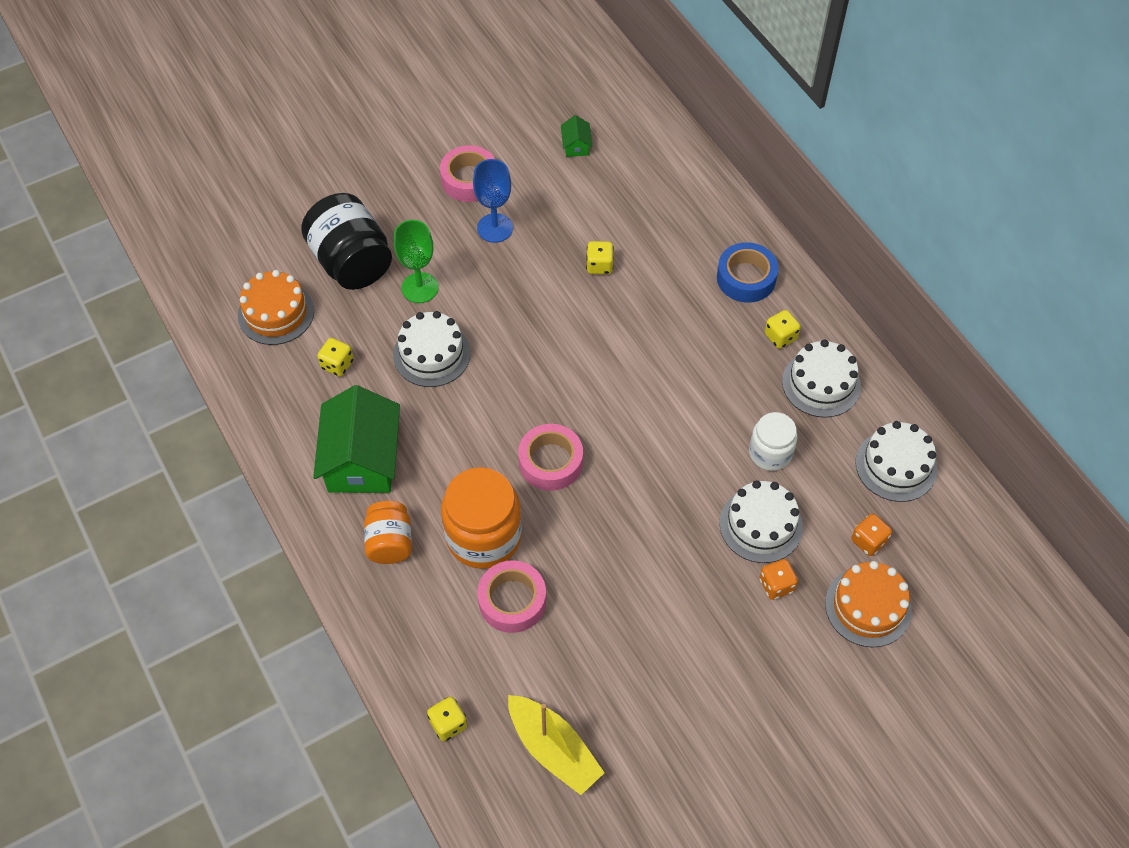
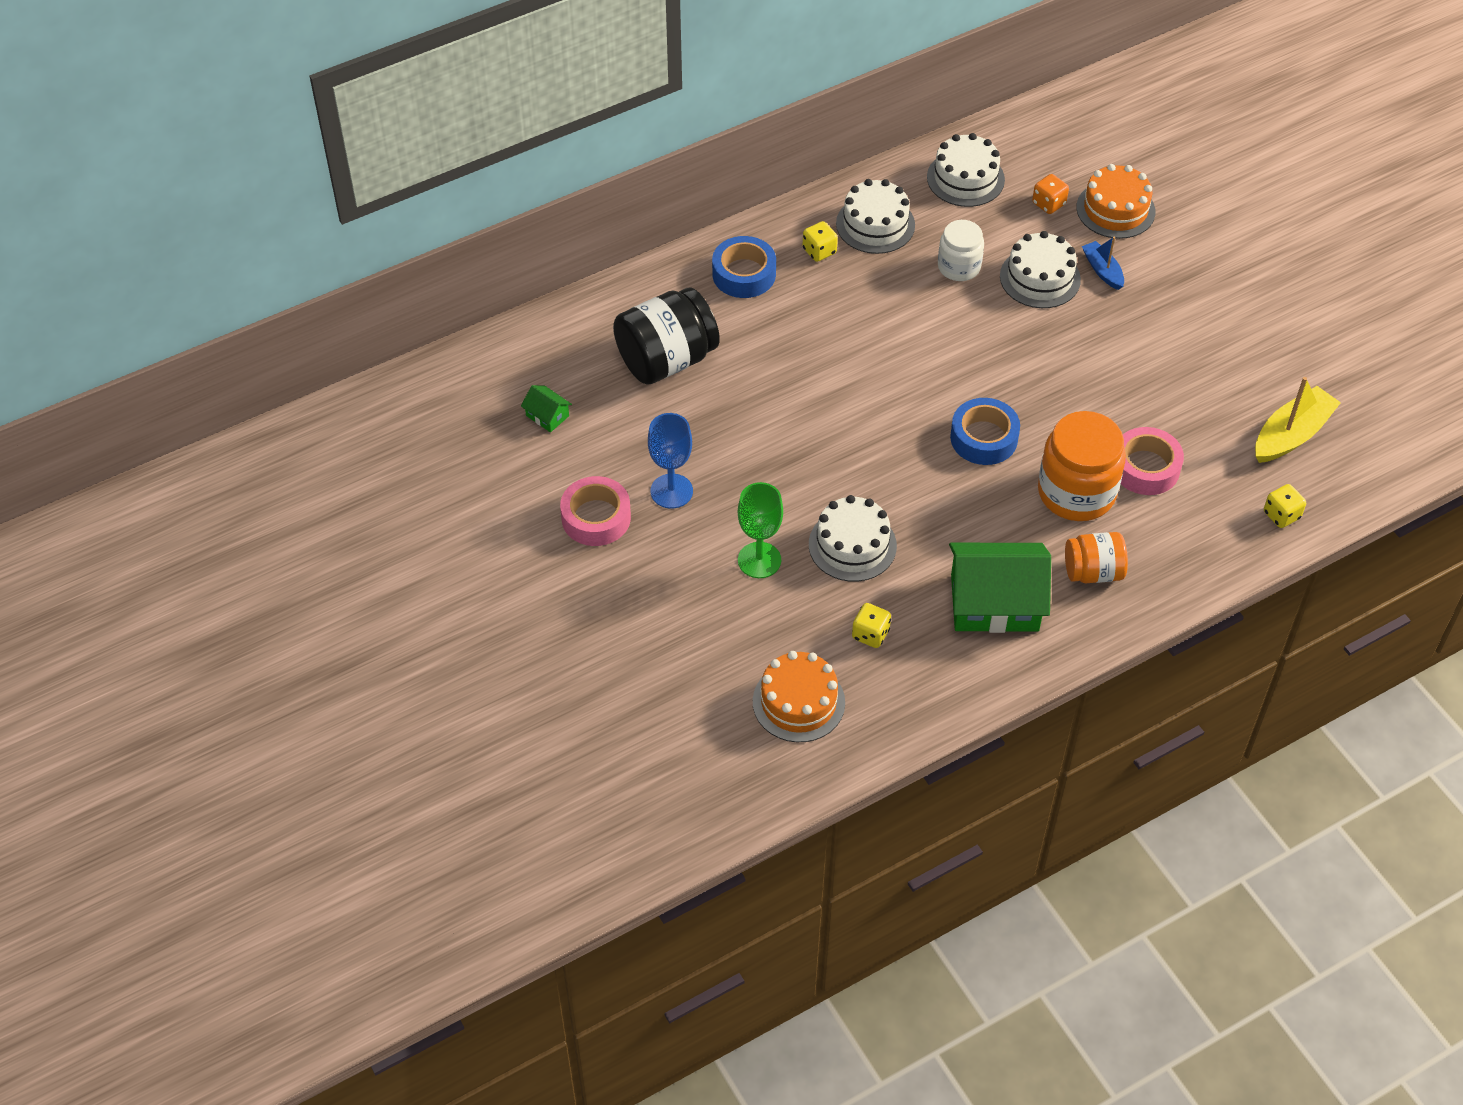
camera: 90 degrees left, 5 degrees down
black jar [301,193,392,290] -> black jar moved to [613,288,720,385]
pink tape [518,424,583,491] -> blue tape [950,398,1020,465]
green house [561,115,592,157] -> green house turned 45 degrees clockwise [521,385,572,432]
yellow dice [586,241,614,274] -> none
orange dice [759,559,798,600] -> blue boat [1082,237,1124,290]

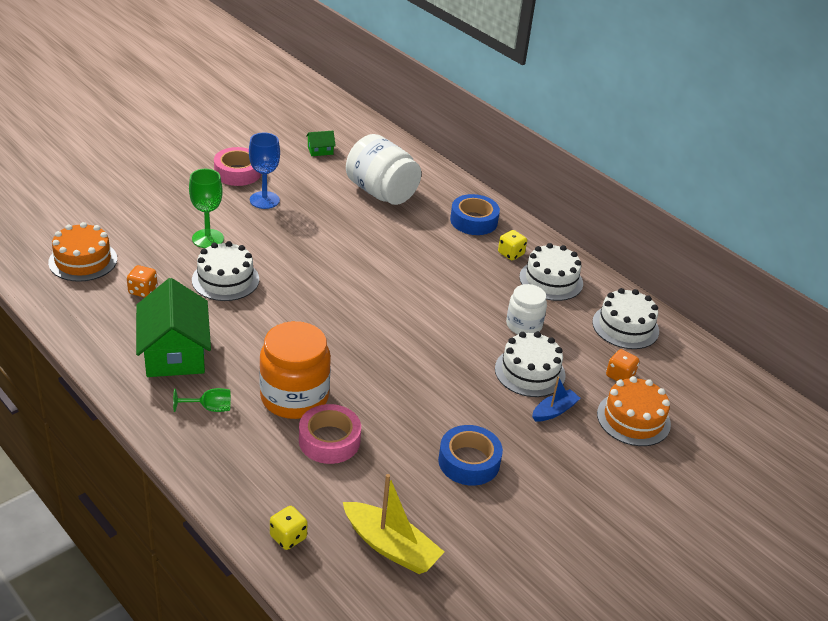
camera: 75 degrees right, 15 degrees down
green house [521,385,572,432] -> green house turned 45 degrees clockwise [306,131,336,156]
black jar [613,288,720,385] -> white jar [346,134,421,205]
yellow dice [852,603,891,648] -> orange dice [127,265,157,298]
blue tape [950,398,1020,465] -> blue tape moved to [438,425,503,486]
orange jar [1065,532,1128,583] -> green goblet [173,388,231,412]

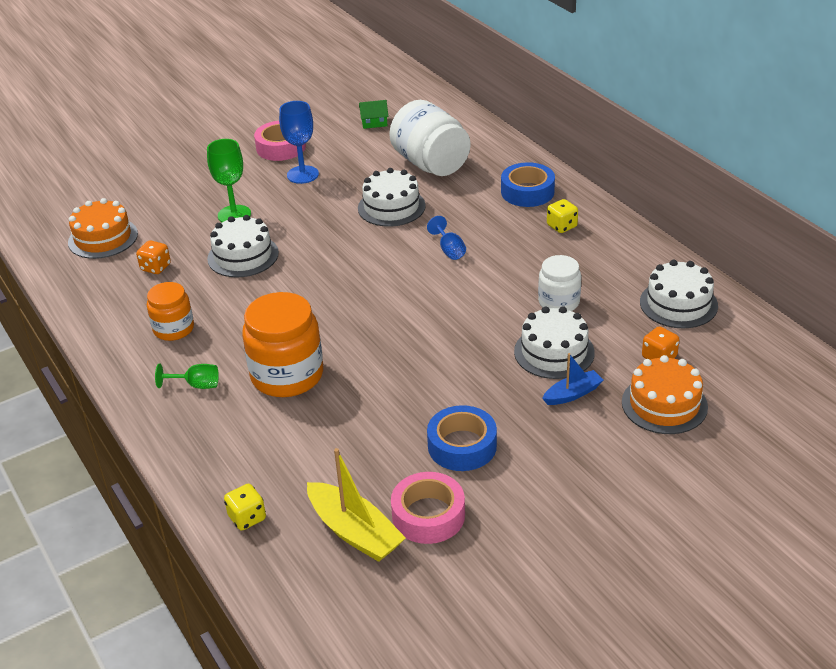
camera: 15 degrees right, 0 degrees up
green house [136,278,211,377] -> orange jar [147,282,194,341]
pink tape [299,404,361,464] -> pink tape moved to [391,472,465,544]
white cake [519,243,583,301] -> white cake moved to [358,168,426,227]
none -> blue goblet [427,216,466,260]

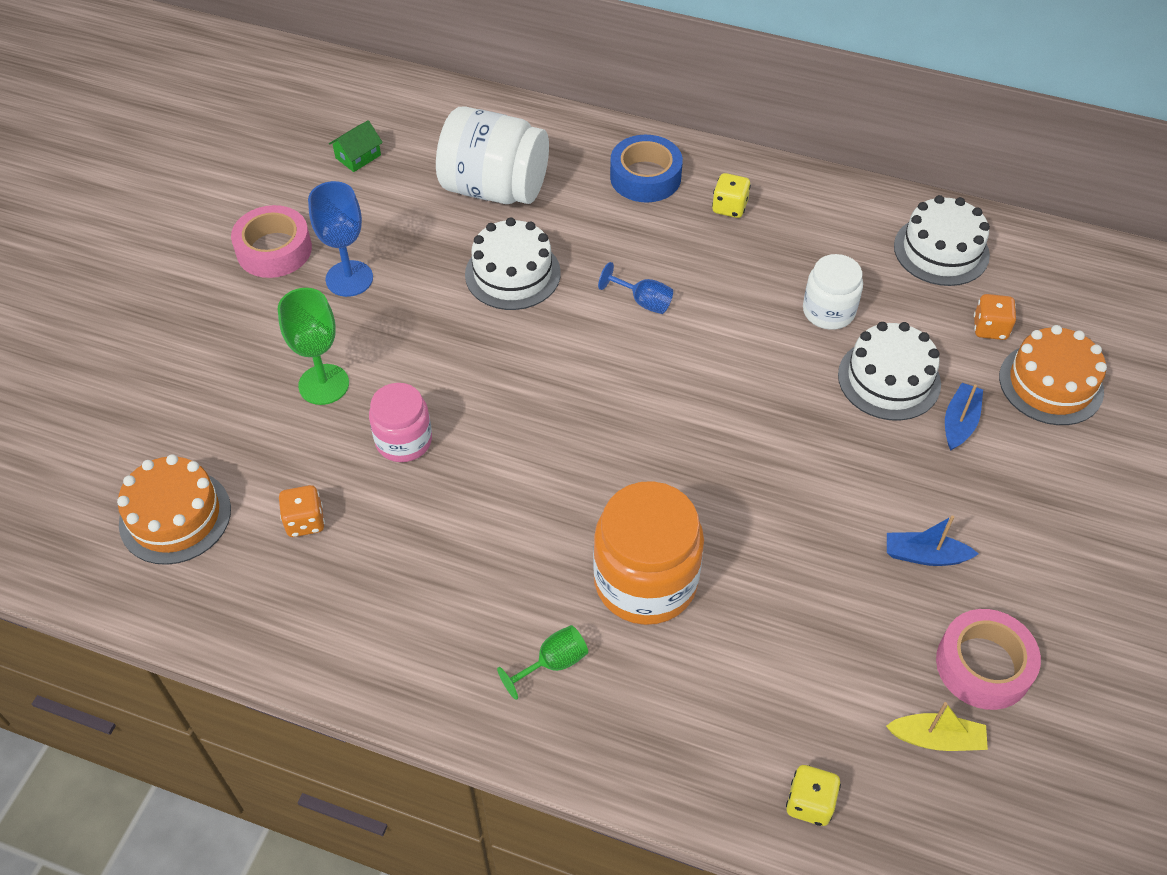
camera: 40 degrees left, 15 degrees up
orange jar [147,282,194,341] -> none
white cake [207,215,279,277] -> pink jar [369,383,432,462]
yellow boat [307,448,406,562] -> yellow boat [886,702,988,751], size x0.59
blue tape [427,405,497,471] -> blue boat [887,515,979,566]

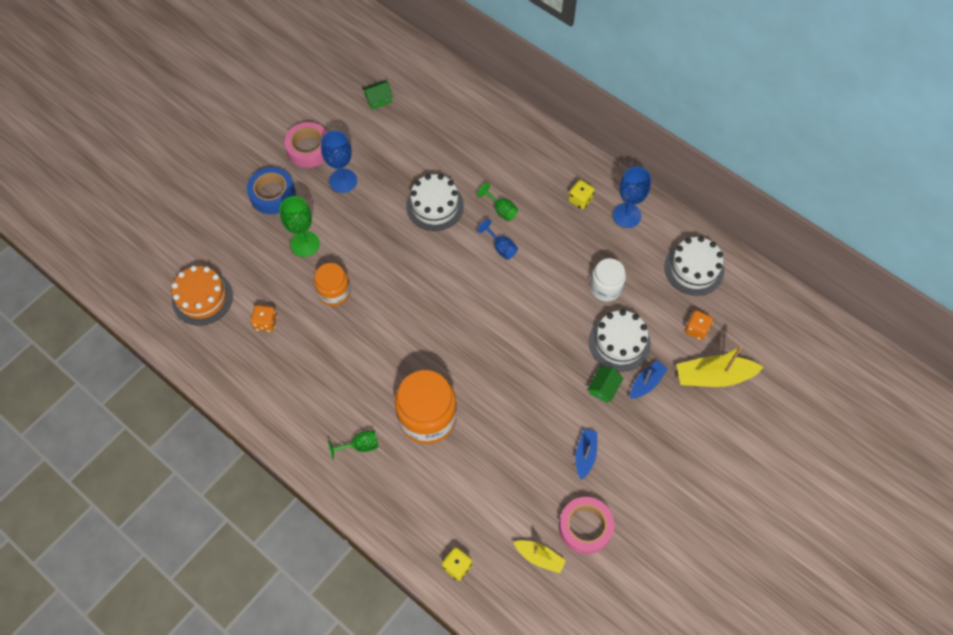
camera: 20 degrees right, 10 degrees up
pink jar [369,383,432,462] -> orange jar [314,263,351,306]
white jar [436,107,549,204] -> none
blue tape [610,135,683,202] -> blue tape moved to [247,167,296,214]
blue boat [887,515,979,566] -> blue boat turned 75 degrees clockwise [575,429,597,480]
orange cake [999,325,1107,425] -> yellow boat [677,346,764,387]
none -> green goblet [477,183,518,221]
none -> green house [588,366,623,403]
none -> blue goblet [613,167,651,228]

